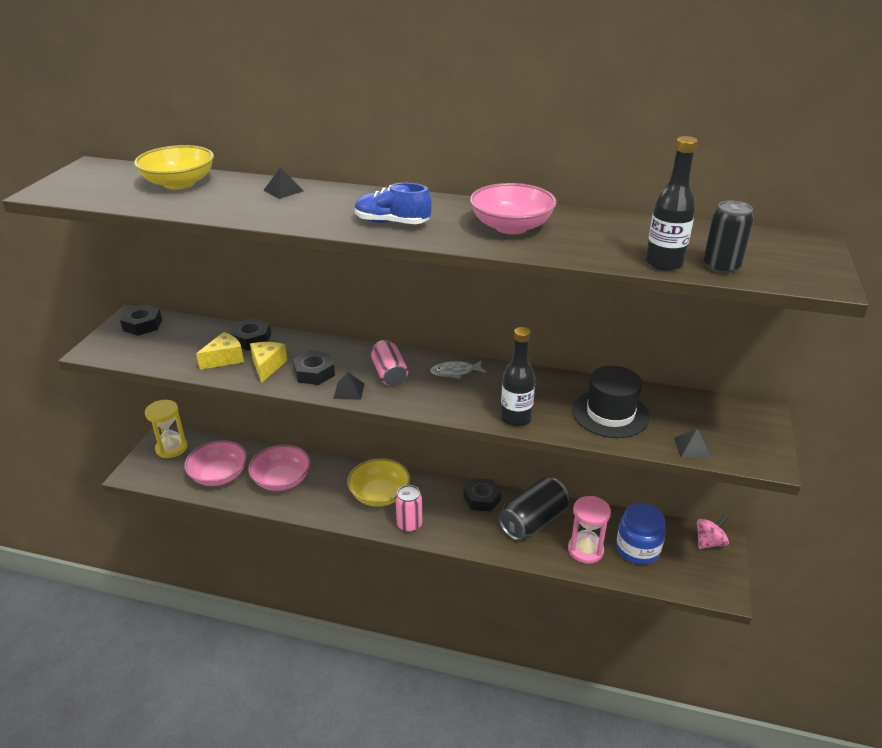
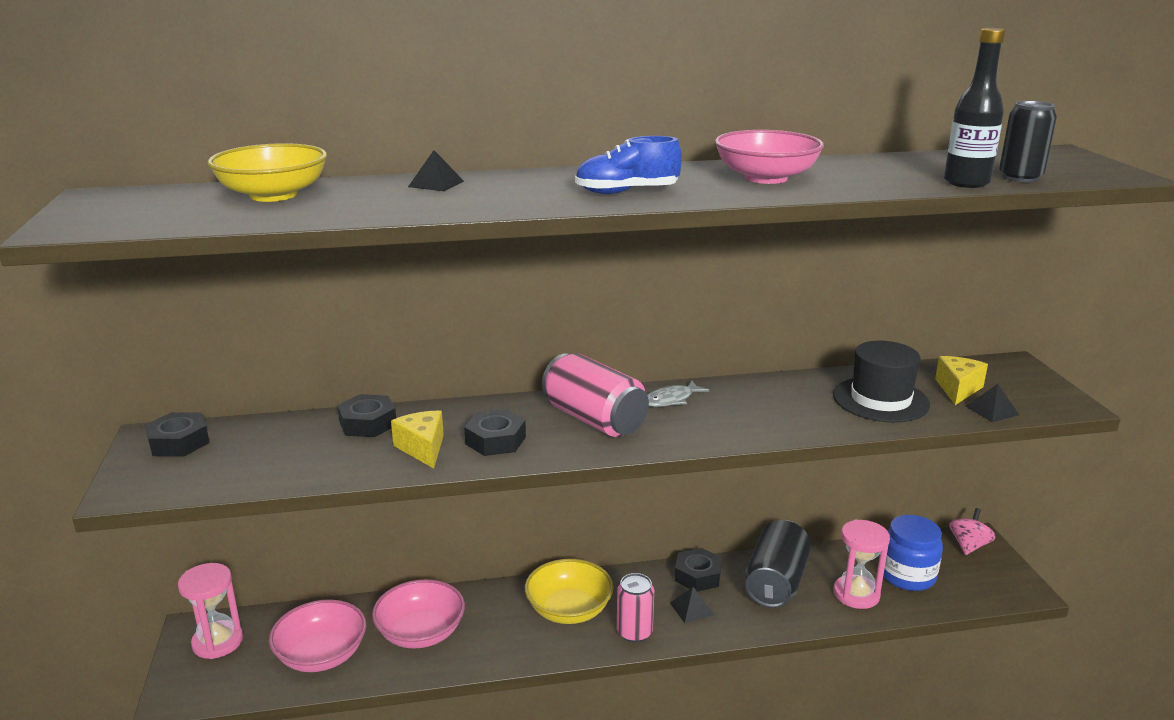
camera: 25 degrees left, 10 degrees down
yellow hourglass [145,400,187,458] -> pink hourglass [178,563,243,659]
yellow cheese [196,332,244,370] -> yellow cheese moved to [935,356,988,405]
black pyramid [333,372,365,400] -> black pyramid moved to [670,587,714,623]
pink can [371,340,408,386] -> pink can [542,353,649,437], size x1.54
black bottle [501,327,535,427] -> none

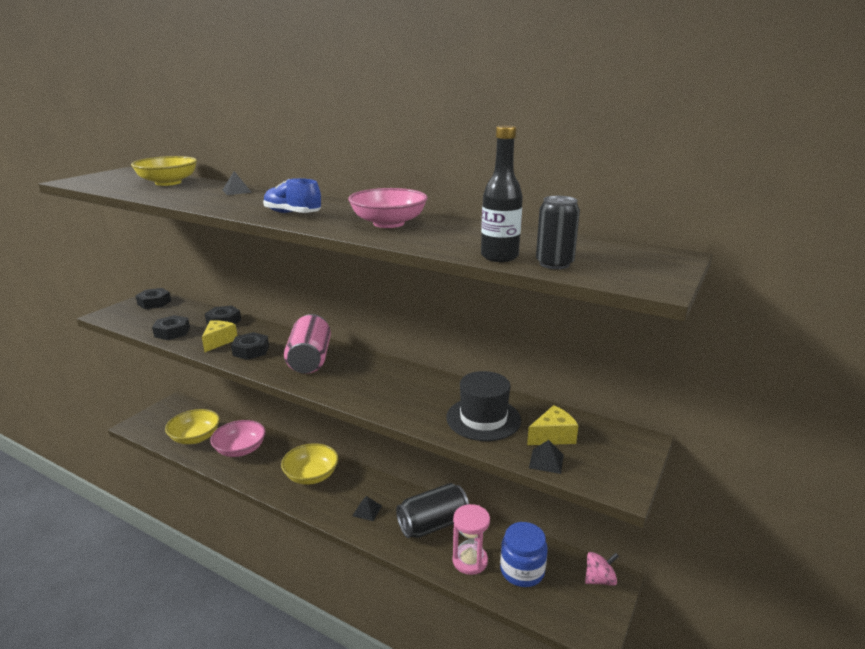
camera: 40 degrees right, 0 degrees up
pink hourglass [178,563,243,659] -> none
pink bowl [269,599,366,672] -> yellow bowl [165,409,220,444]
pink can [617,573,654,643] -> none
grey fish [647,381,709,407] -> none
black nut [675,548,722,592] -> black nut moved to [152,315,190,340]

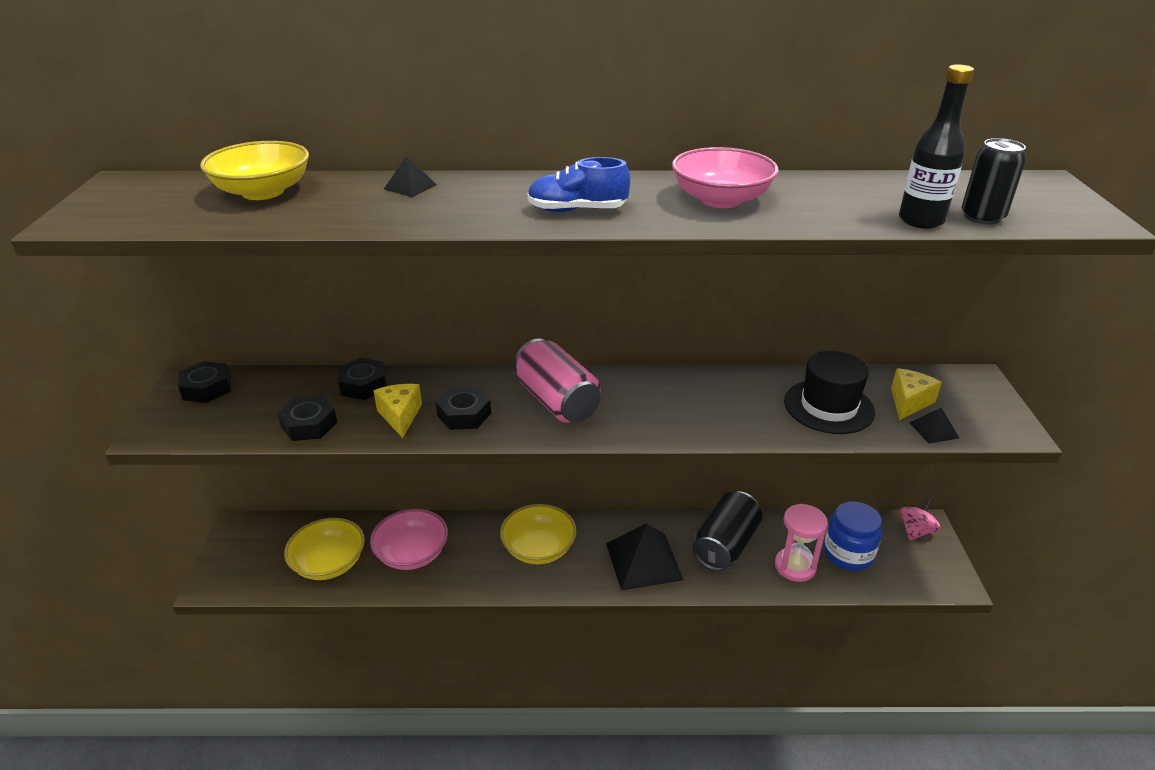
camera: 30 degrees left, 10 degrees up
black pyramid [353,496,382,521] -> black pyramid [606,523,684,591], size x2.18

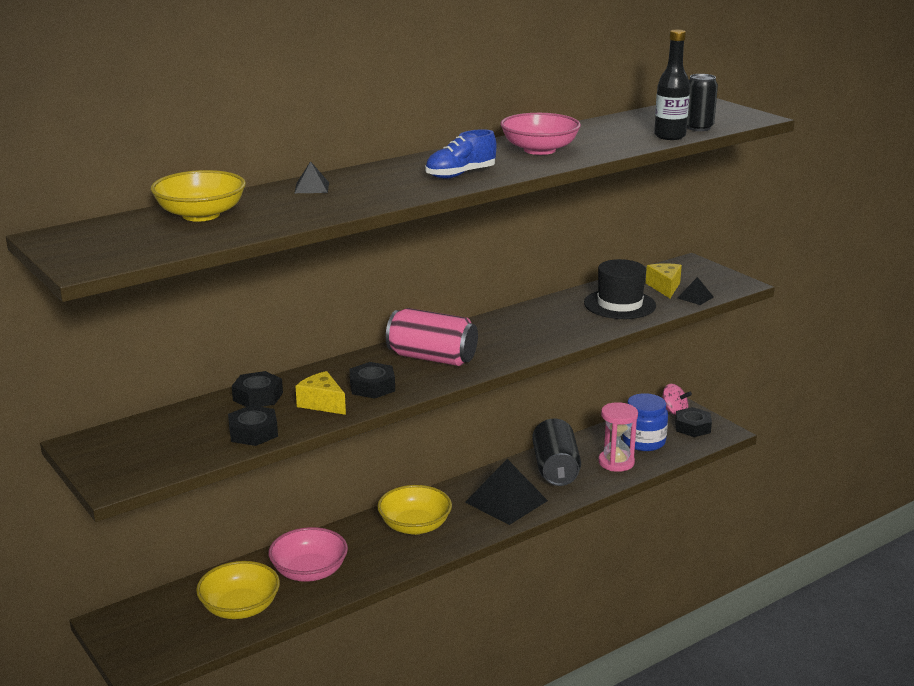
camera: 35 degrees left, 10 degrees down
black nut [178,361,231,403] -> black nut moved to [675,407,712,437]
pink spinning top [900,499,941,540] -> pink spinning top turned 120 degrees clockwise [662,384,692,416]

